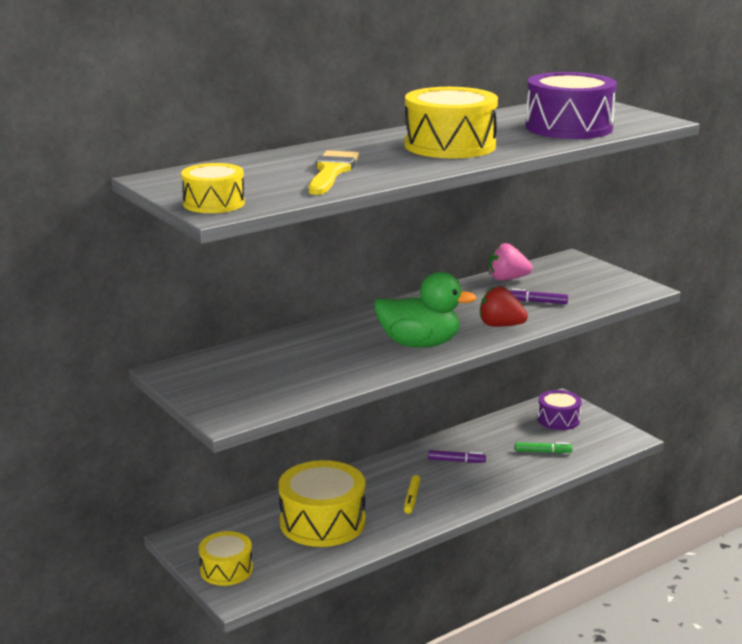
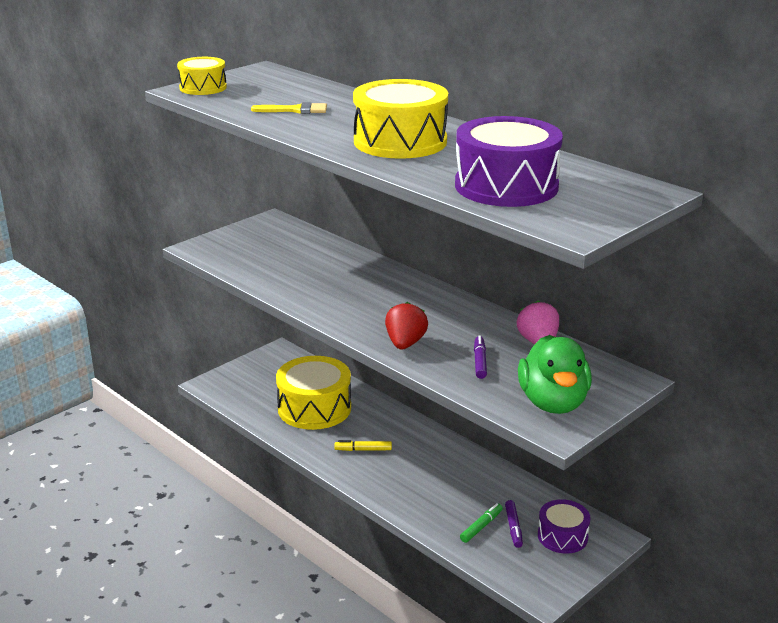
camera: 80 degrees right, 5 degrees up
yellow drum [199,531,253,586] -> none
yellow brush [309,150,359,195] -> yellow brush [251,102,327,114], size x0.66
green duck [374,272,477,348] -> green duck moved to [518,335,592,414]
purple marker [428,450,486,463] -> purple marker moved to [505,500,523,548]
green marker [515,442,573,453] -> green marker turned 135 degrees counterclockwise [460,503,503,543]

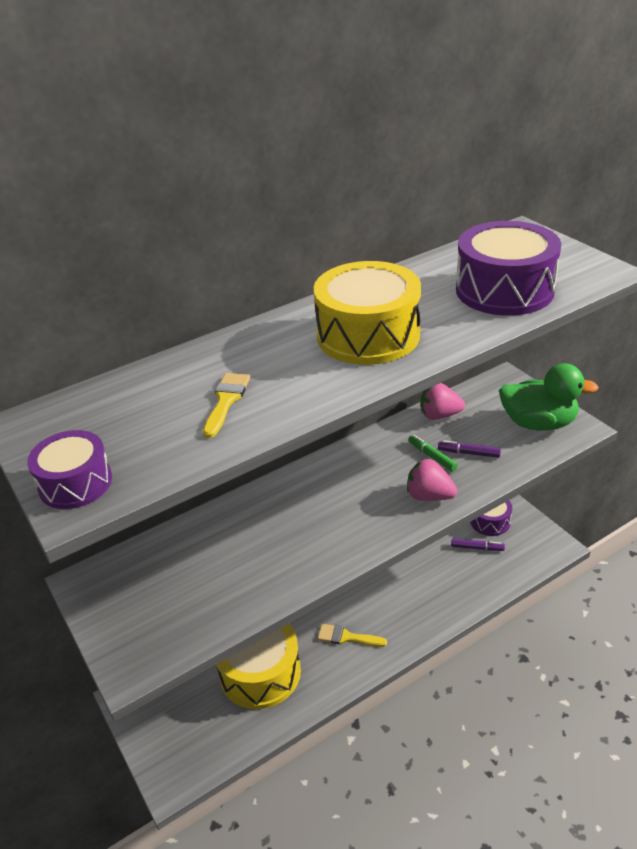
camera: 75 degrees left, 10 degrees up
yellow drum [177,57,227,95] -> purple drum [27,430,112,509]
yellow marker [334,440,392,451] -> yellow brush [317,624,387,647]
red strawberry [385,302,428,349] -> pink strawberry [407,459,457,501]
green marker [460,503,503,543] -> green marker moved to [408,435,458,472]

